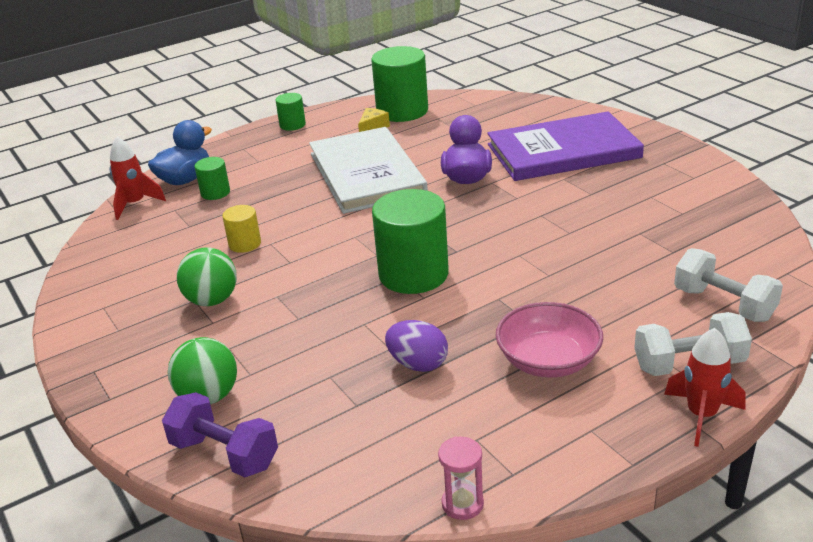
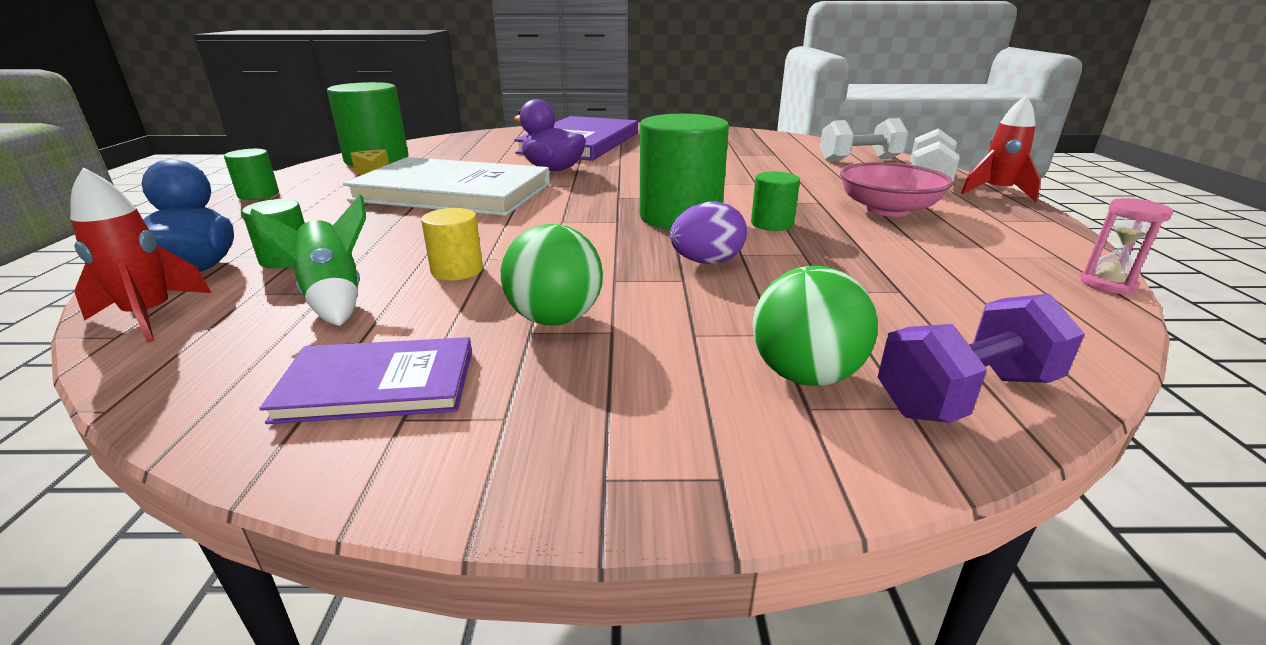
camera: 60 degrees left, 5 degrees down
purple egg [385,320,448,372] -> purple egg moved to [670,202,747,264]
none -> green rocket [250,195,366,326]
none -> purple book [259,337,472,424]
none -> green cylinder [751,171,800,231]

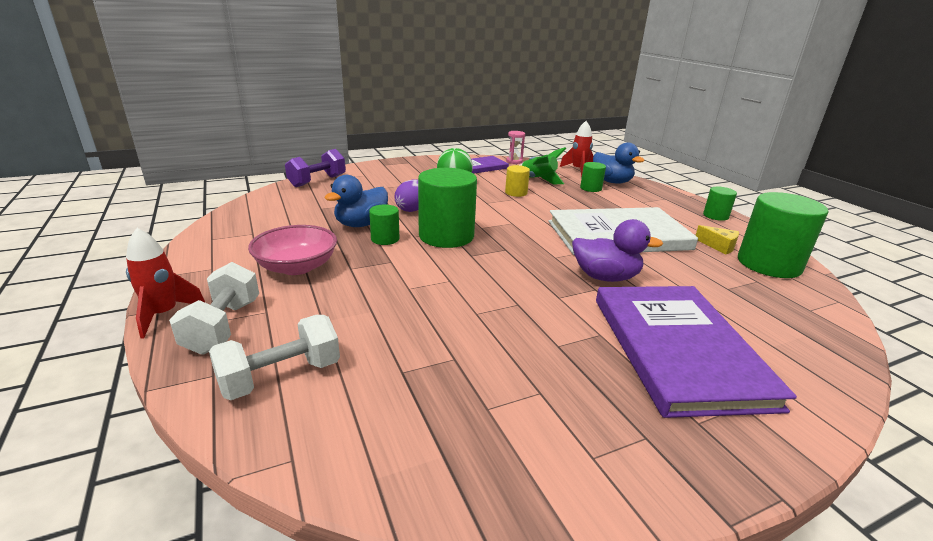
camera: 155 degrees right, 0 degrees up
green ball [753,266,878,386] -> none
pink hourglass [1080,198,1173,295] -> pink hourglass moved to [506,131,525,164]
none -> blue duck [324,175,388,227]

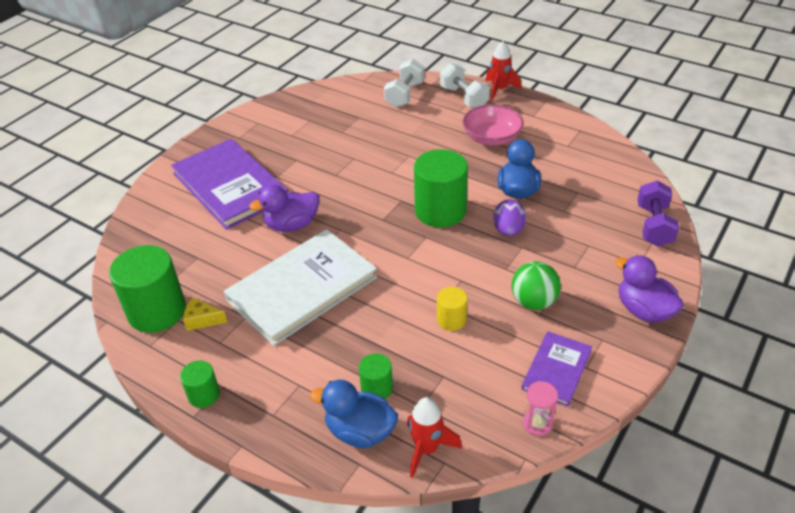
camera: 150 degrees right, 15 degrees up
green cylinder [369,205,399,245] -> none
green rocket [520,147,566,184] -> none
none -> purple duck [615,255,684,322]

